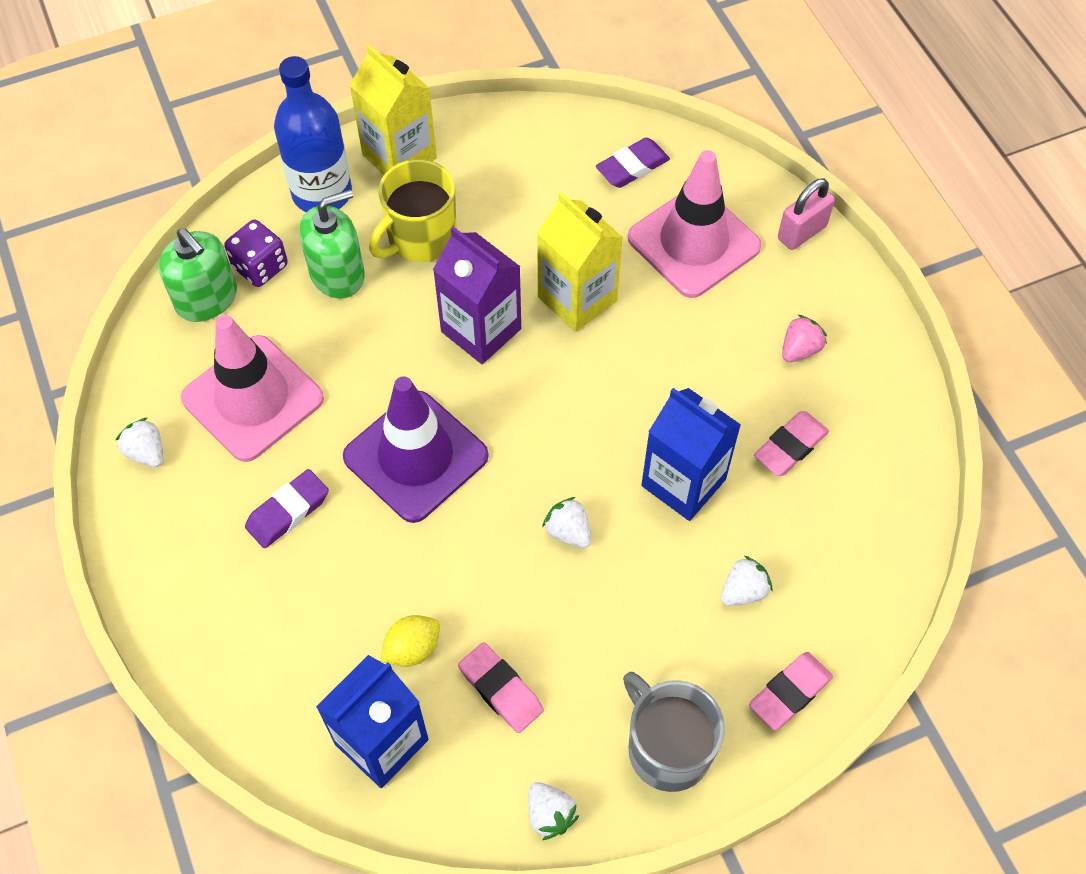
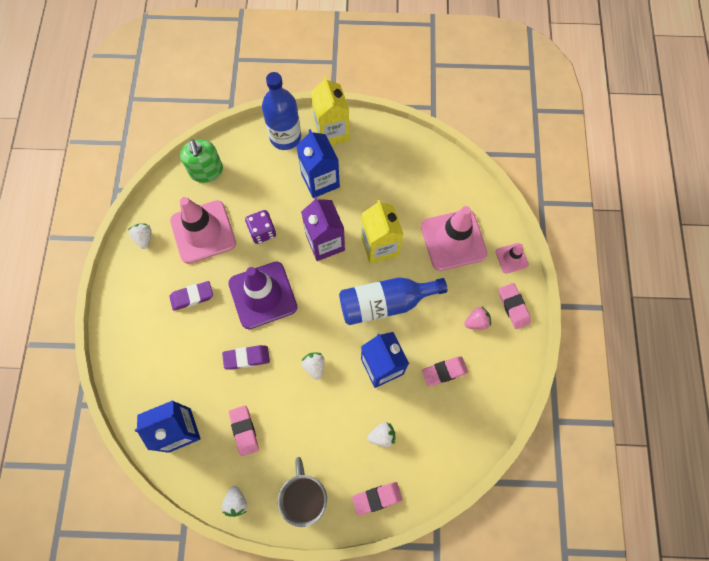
camera: 25 degrees right, 10 degrees up
purple dice [224,220,288,287] -> purple dice moved to [245,210,276,244]
green soap dispenser [299,189,365,299] -> none
yellow mug [369,159,457,262] -> blue carton [296,129,340,198]
yellow lemon [380,615,440,667] -> none
purple eraser [596,138,670,188] -> purple eraser moved to [222,345,270,370]
pink padlock [778,178,835,250] -> pink traffic cone [496,243,529,273]
none -> blue bottle [339,277,447,325]
none -> pink eraser [499,283,531,329]

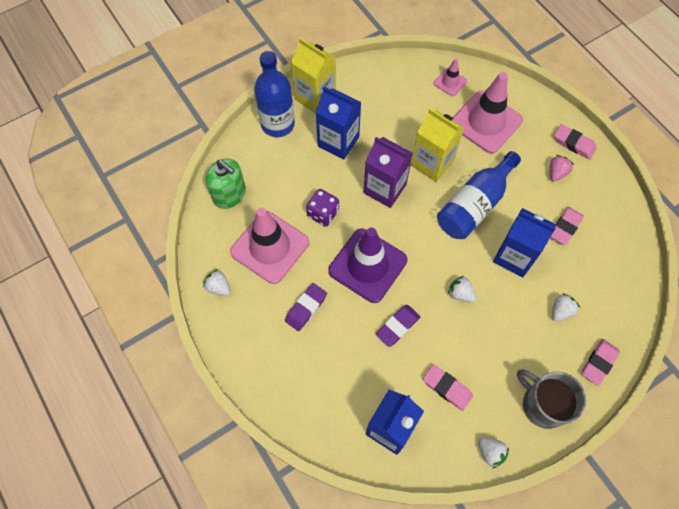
camera: 35 degrees left, 5 degrees down
pink traffic cone [496,243,529,273] -> pink traffic cone moved to [434,59,467,96]

